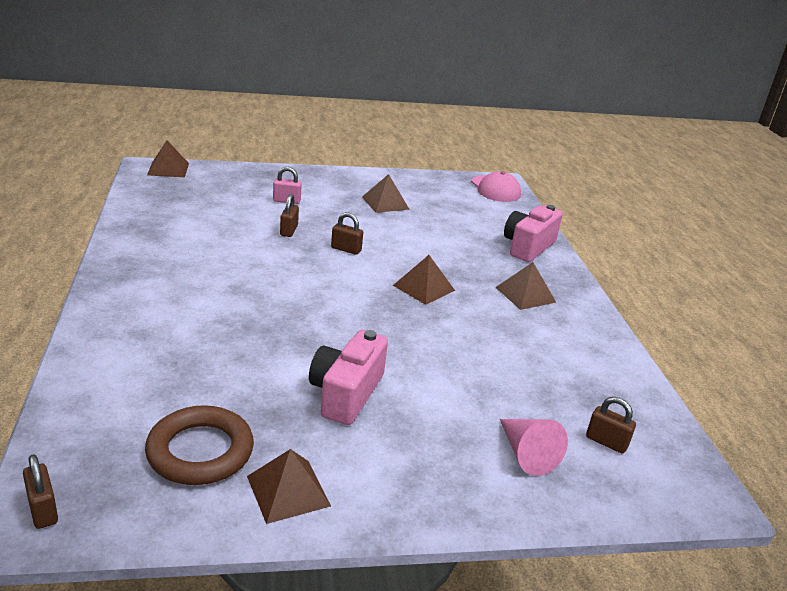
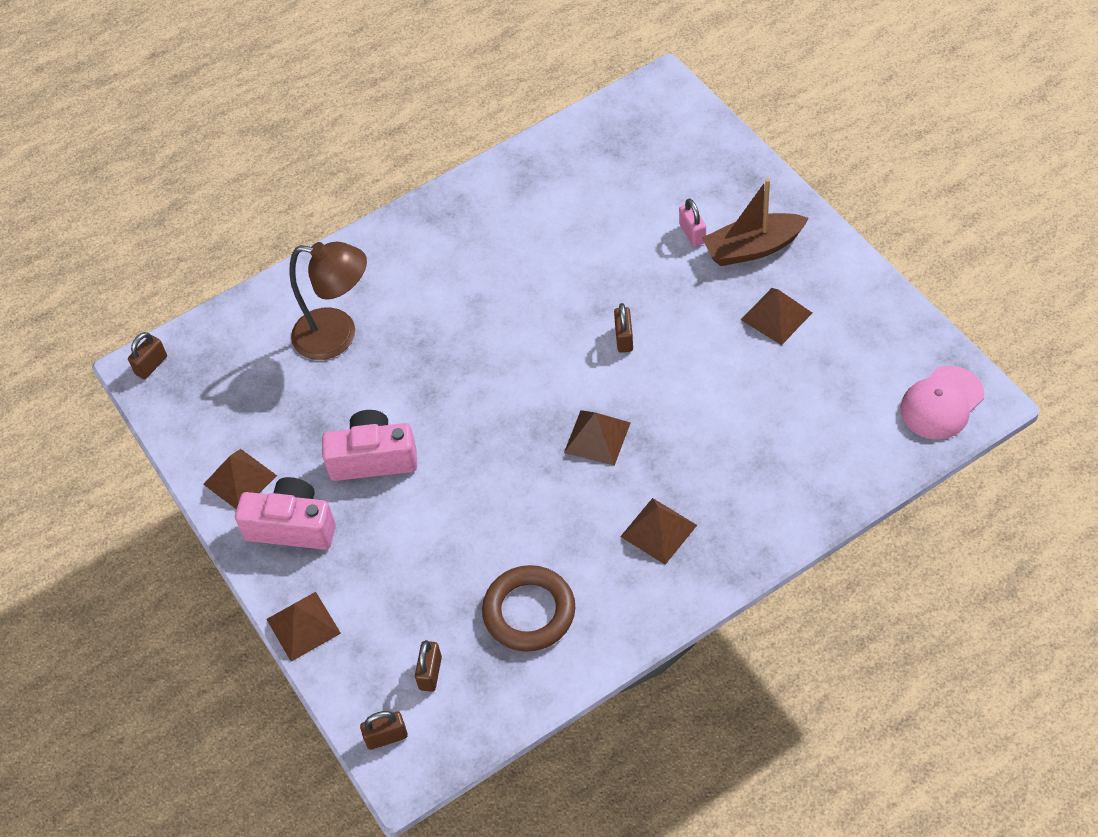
camera: 75 degrees right, 25 degrees up
brown ring [145,405,254,485] -> brown ring moved to [482,565,575,652]
brown pyramid [147,140,189,177] -> brown pyramid moved to [266,592,341,662]
brown padlock [280,194,299,237] -> brown padlock moved to [360,711,408,750]
pink cone [500,419,568,476] -> none
pink camera [504,205,563,262] -> pink camera moved to [235,477,336,550]
none -> brown lamp [289,242,367,360]
none -> brown boat [702,178,809,266]

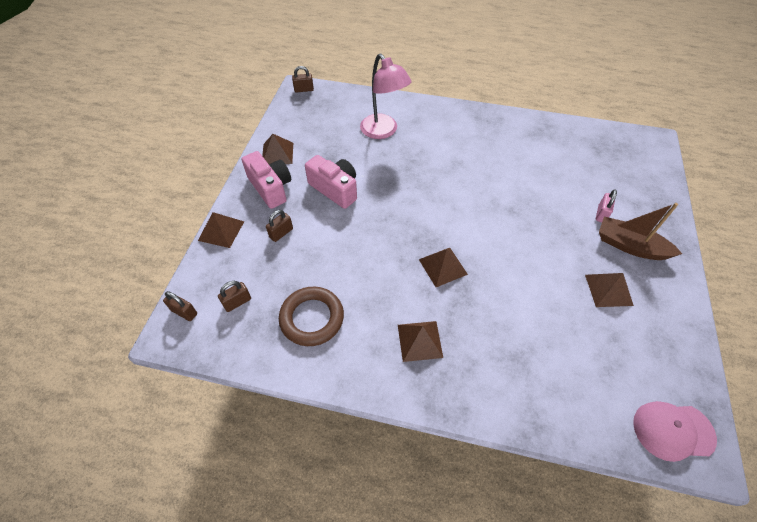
camera: 40 degrees right, 0 degrees up
brown lamp [289,242,367,360] -> pink lamp [360,54,411,139]
brown padlock [614,303,633,353] -> brown padlock moved to [266,209,293,242]

